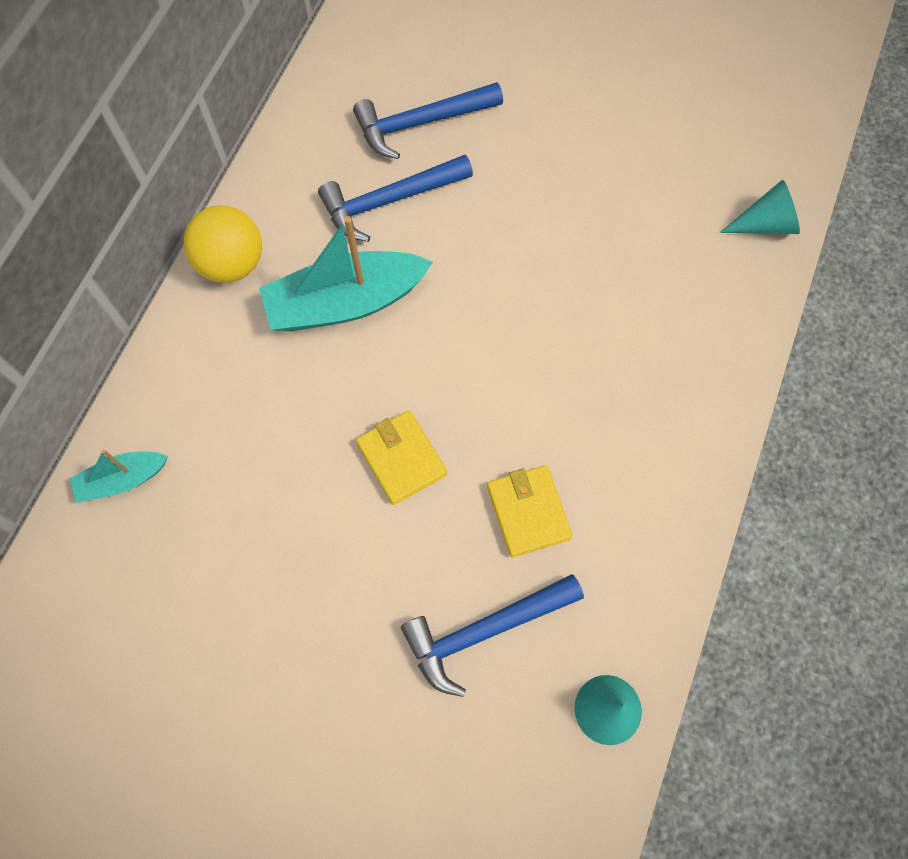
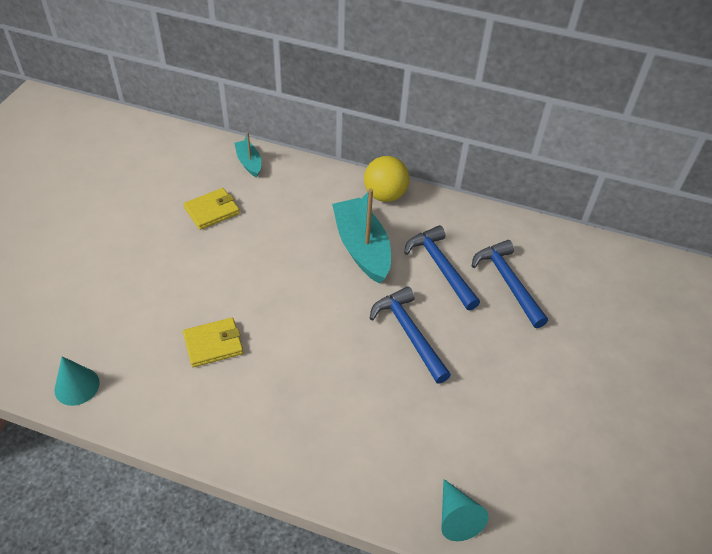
camera: 85 degrees right, 20 degrees down
yellow wallet [356,410,447,505] -> yellow wallet moved to [184,188,240,230]
blue hammer [401,574,584,697] -> blue hammer moved to [370,286,451,384]

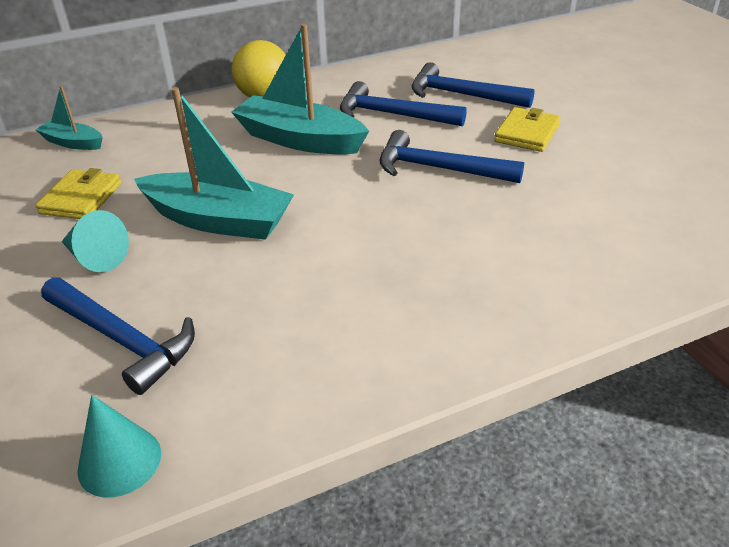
camera: 40 degrees left, 10 degrees down
yellow wallet [183,318,243,367] -> yellow wallet moved to [494,107,561,152]
turquoise cone [442,479,489,541] -> turquoise cone moved to [62,210,129,272]
none -> blue hammer [41,277,195,395]
none -> turquoise boat [134,87,294,240]

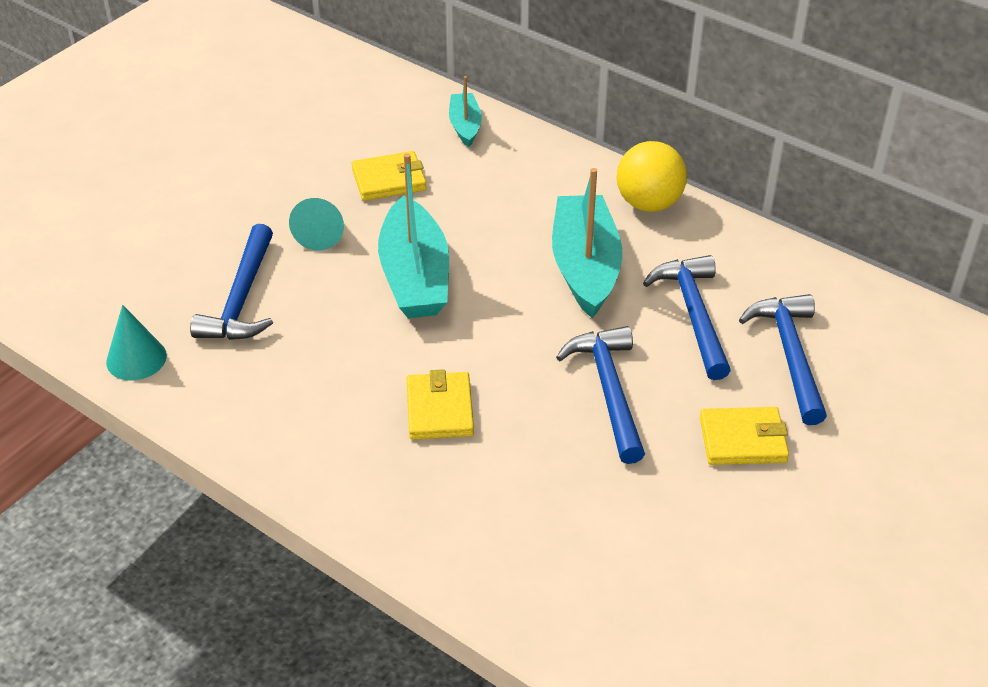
camera: 60 degrees right, 5 degrees up
none -> yellow wallet [406,369,474,440]

